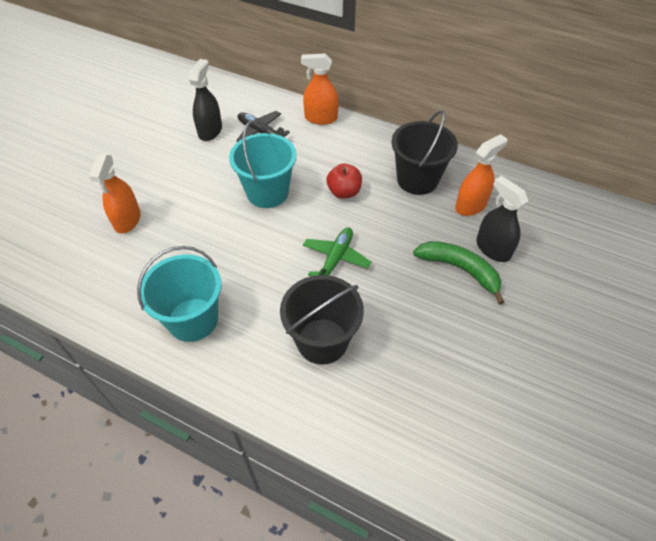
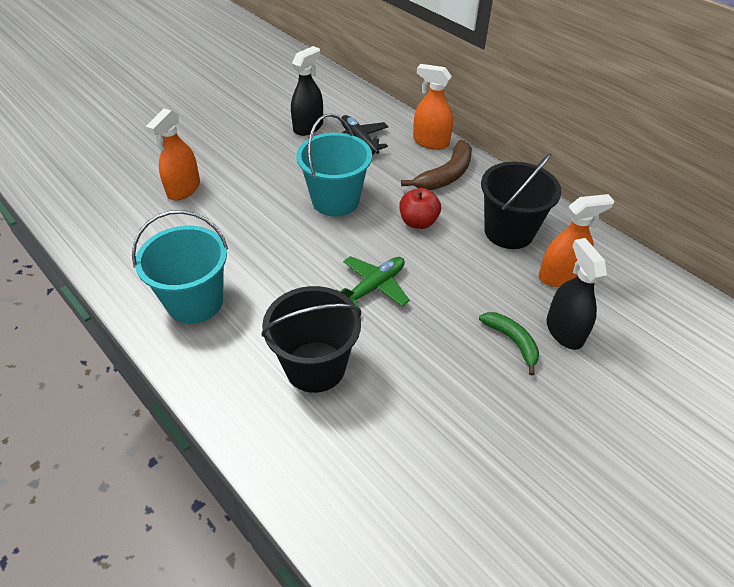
camera: 20 degrees right, 5 degrees down
green banana [413,241,505,305] -> green banana [479,312,539,376], size x0.66
none -> brown banana [401,140,472,190]

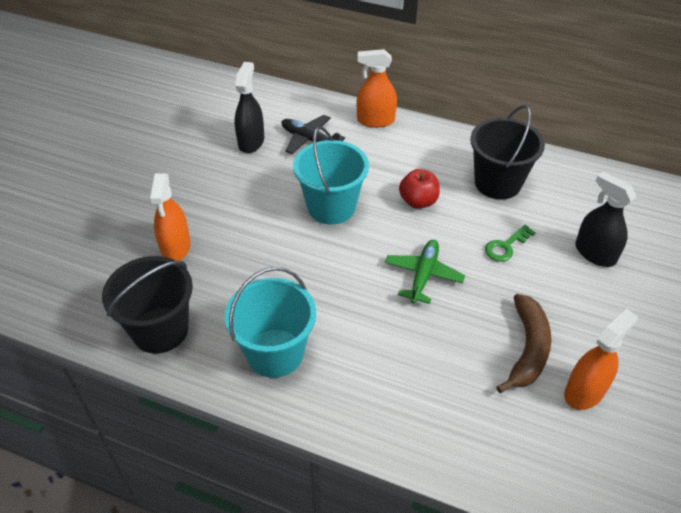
camera: 25 degrees left, 0 degrees up
black bucket [261,286,361,393] -> black bucket moved to [102,256,193,354]
brown banana [401,140,472,190] -> brown banana moved to [496,294,551,393]
green banana [479,312,539,376] -> none
orange spray bottle [539,194,614,287] -> orange spray bottle moved to [564,309,638,410]
none -> green key [485,225,536,262]

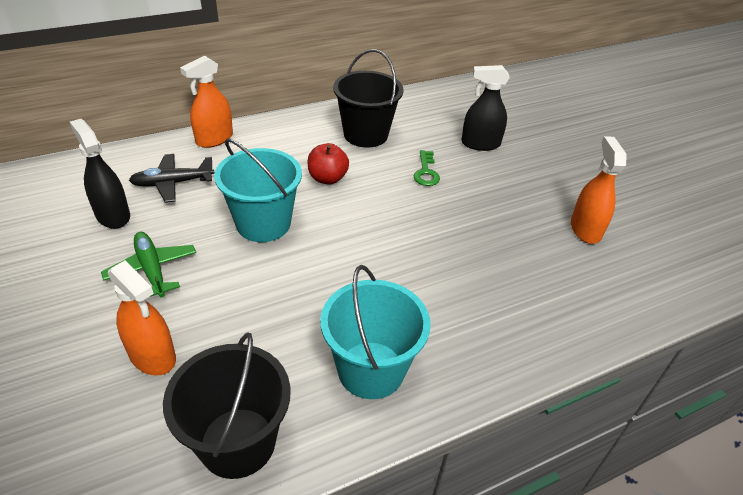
camera: 50 degrees left, 5 degrees down
green plane [385,240,465,304] -> green plane moved to [101,232,196,298]
brown banana [496,294,551,393] -> none

